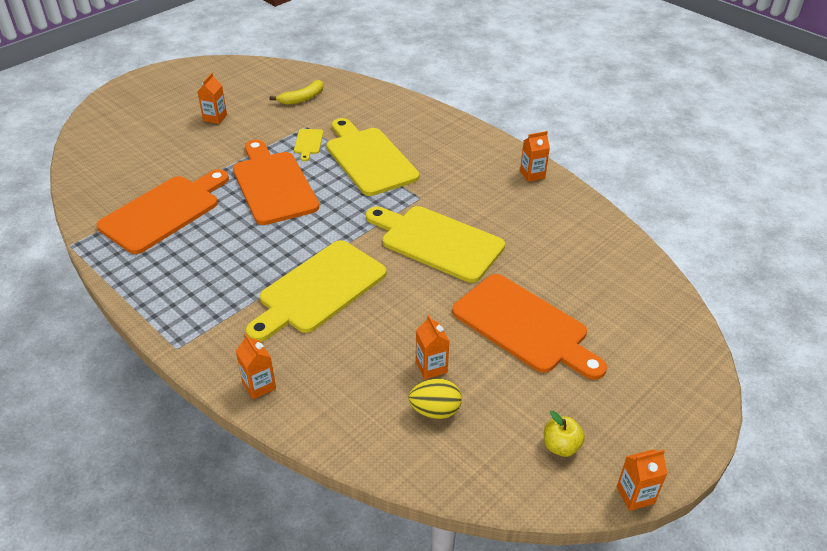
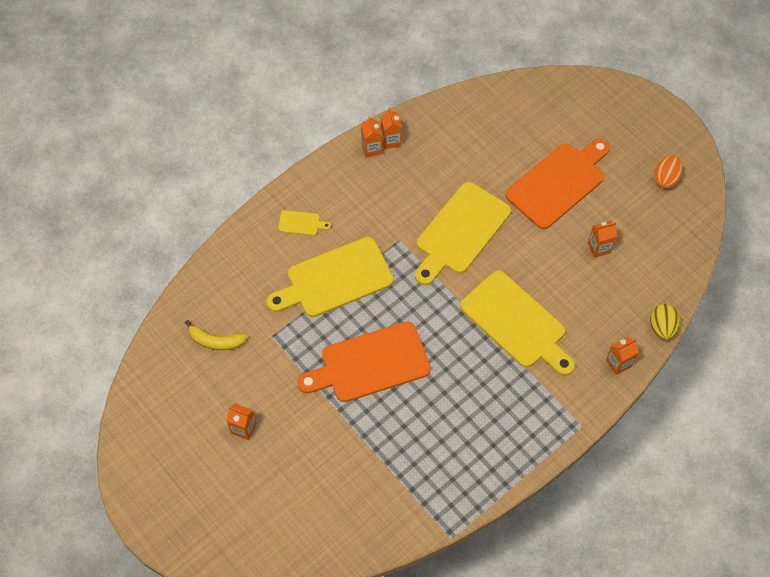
camera: 85 degrees left, 20 degrees up
orange cutting board [97,169,229,254] -> none
yellow banana [270,80,323,105] -> yellow banana turned 135 degrees clockwise [185,320,247,350]
yellow cutting board [294,129,323,161] -> yellow cutting board moved to [278,210,331,236]
yellow egg [408,378,462,419] -> yellow egg moved to [650,304,680,340]
yellow apple [544,411,585,457] -> orange egg [654,155,683,189]
orange carton [616,449,667,511] -> orange carton moved to [381,108,402,149]

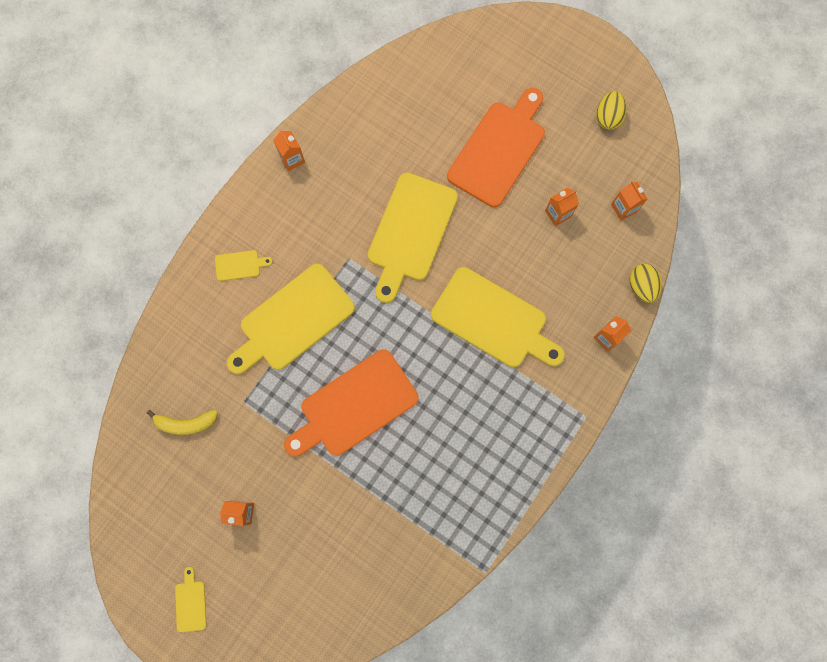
camera: 15 degrees left, 15 degrees up
orange carton [381,108,402,149] -> orange carton moved to [611,181,647,220]
orange egg [654,155,683,189] -> yellow egg [596,91,627,130]
none -> yellow cutting board [175,567,206,632]

